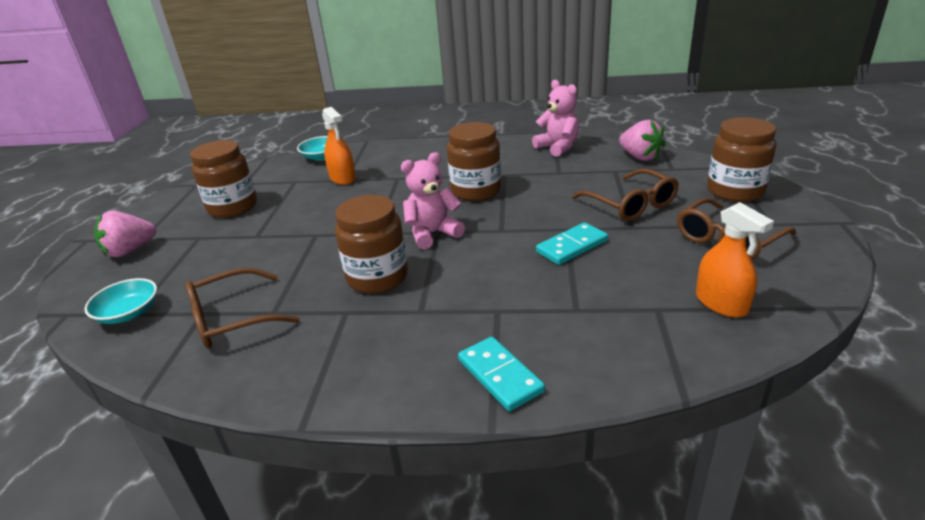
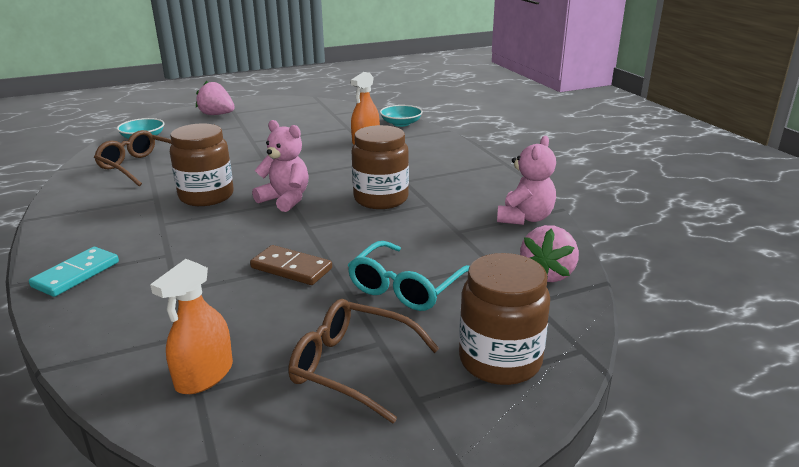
camera: 60 degrees right, 5 degrees down
brown jar [190,140,257,218] -> none
turquoise domino [536,222,608,265] -> brown domino [250,245,332,285]
brown glasses [572,169,679,221] -> turquoise glasses [348,241,470,311]

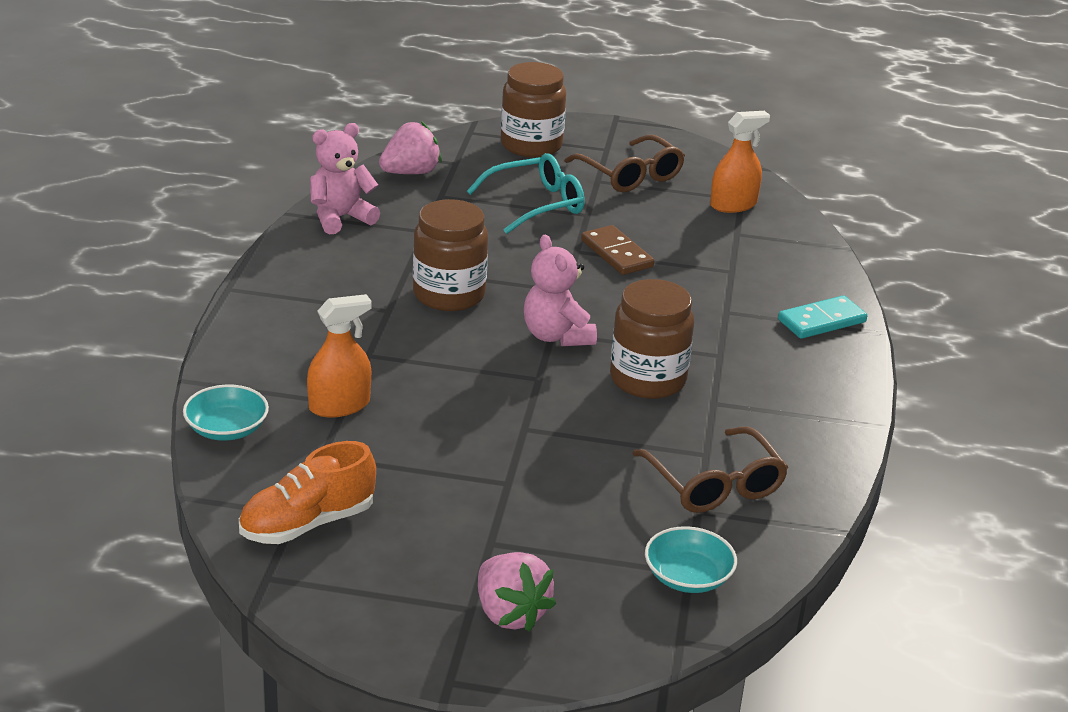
camera: 150 degrees left, 5 degrees up
none -> orange shoe [239,441,376,544]

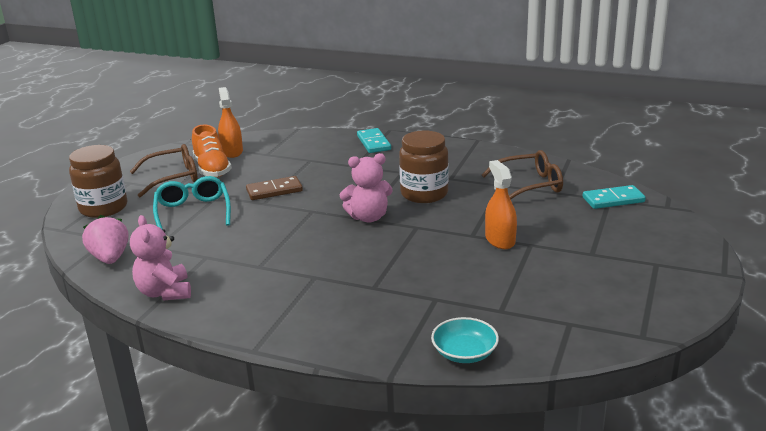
camera: 75 degrees left, 5 degrees down
orange shoe [239,441,376,544] -> orange shoe moved to [192,124,232,178]
orange spray bottle [307,294,372,418] -> orange spray bottle moved to [485,160,517,249]
brown jar [413,199,488,311] -> none
pink strawberry [478,552,556,631] -> none
turquoise bowl [645,526,737,593] -> turquoise domino [583,185,646,209]

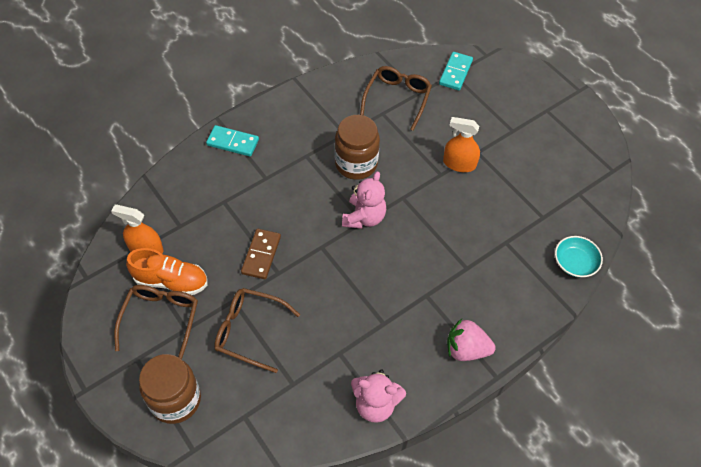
camera: 60 degrees left, 30 degrees up
pink strawberry [82,215,129,264] -> pink strawberry moved to [447,319,496,361]
turquoise glasses [153,176,231,229] -> brown glasses [214,288,300,373]

